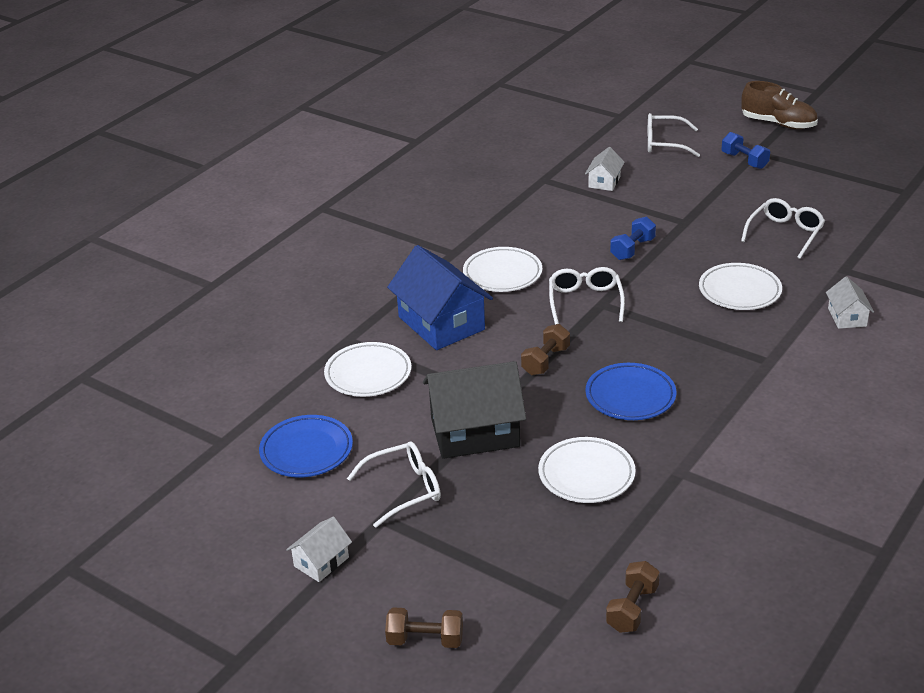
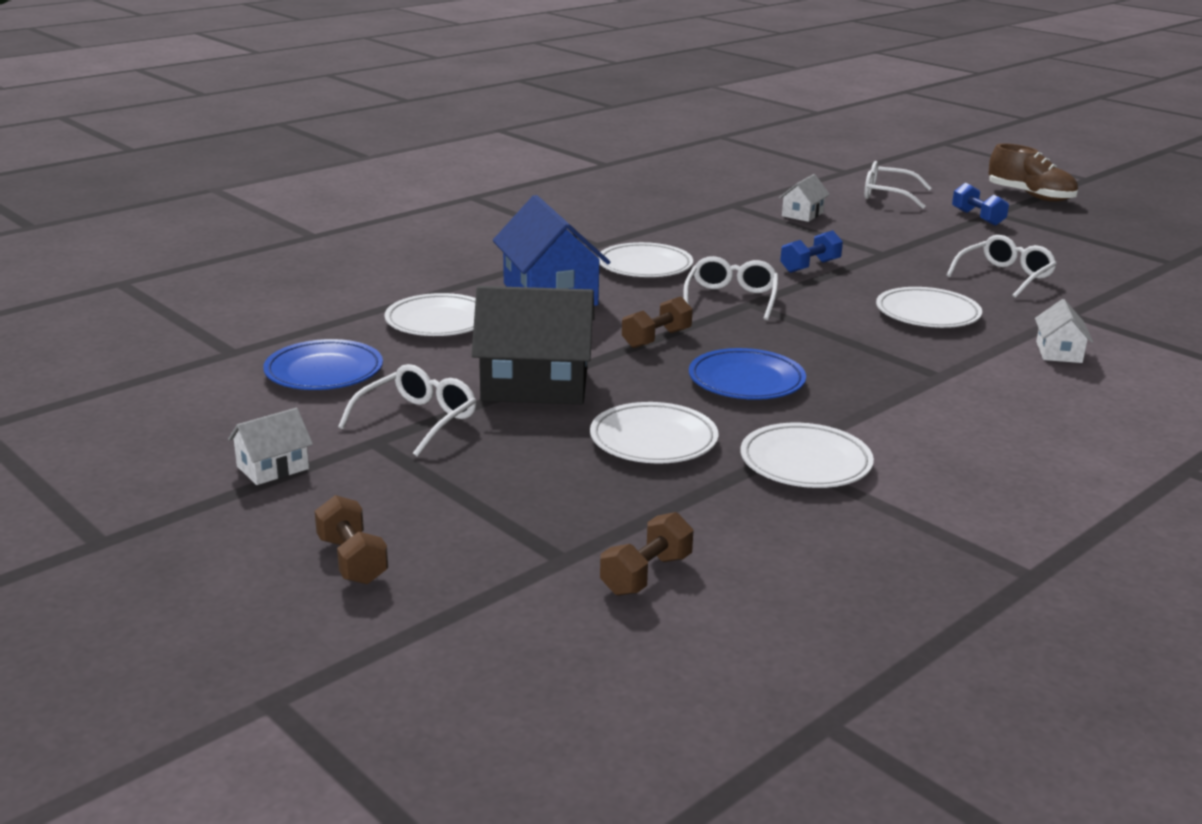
camera: 10 degrees right, 10 degrees down
white glasses [347,442,441,528] -> white glasses turned 45 degrees counterclockwise [338,364,476,457]
brown dumbbell [385,607,463,648] -> brown dumbbell turned 45 degrees clockwise [315,495,388,584]
none -> white plate [741,423,874,488]

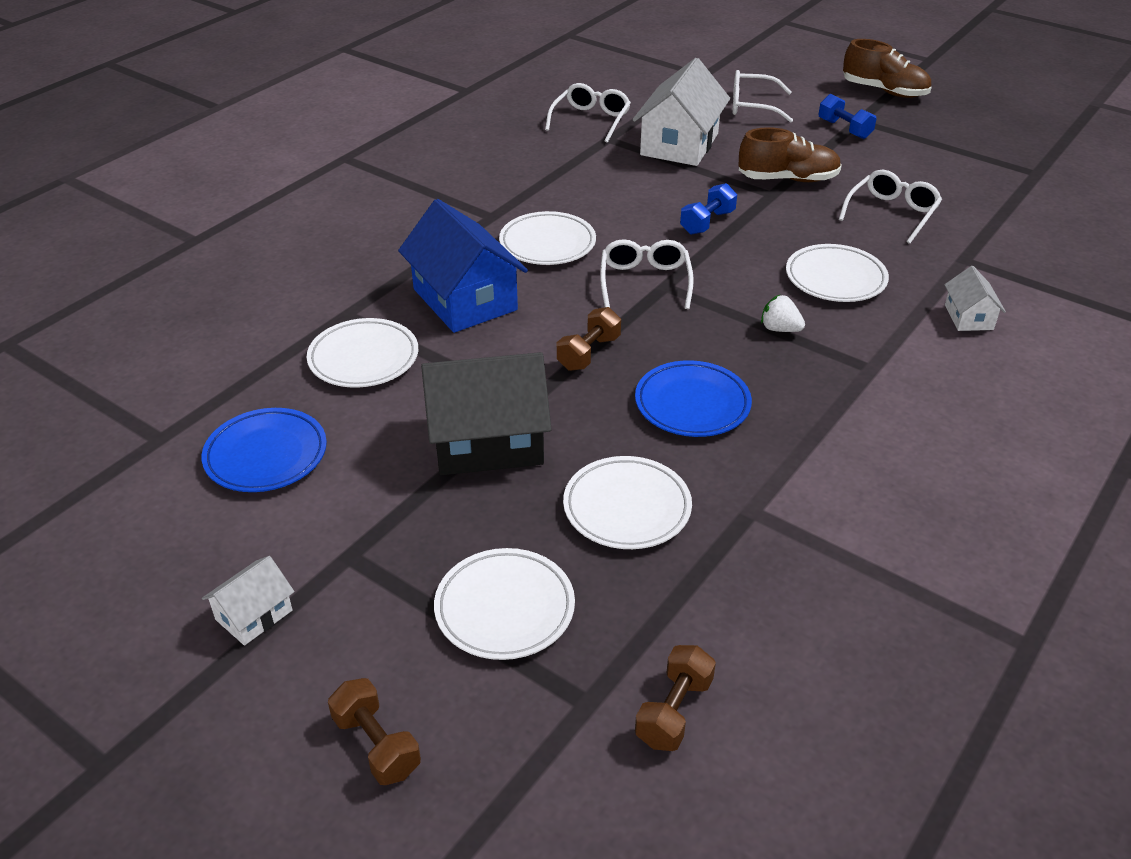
camera: 10 degrees left, 15 degrees up
white glasses [338,364,476,457] -> white glasses moved to [545,83,631,143]
white plate [741,423,874,488] -> white plate moved to [434,548,575,660]
white house [779,174,830,222] -> white house [633,58,730,166], size x2.02
none -> brown shoe [739,127,842,182]
none -> white strawberry [761,294,805,332]

